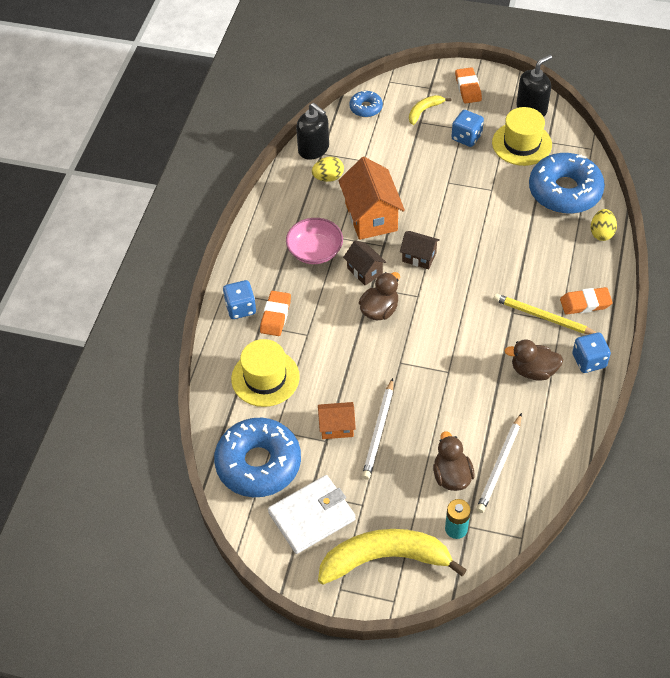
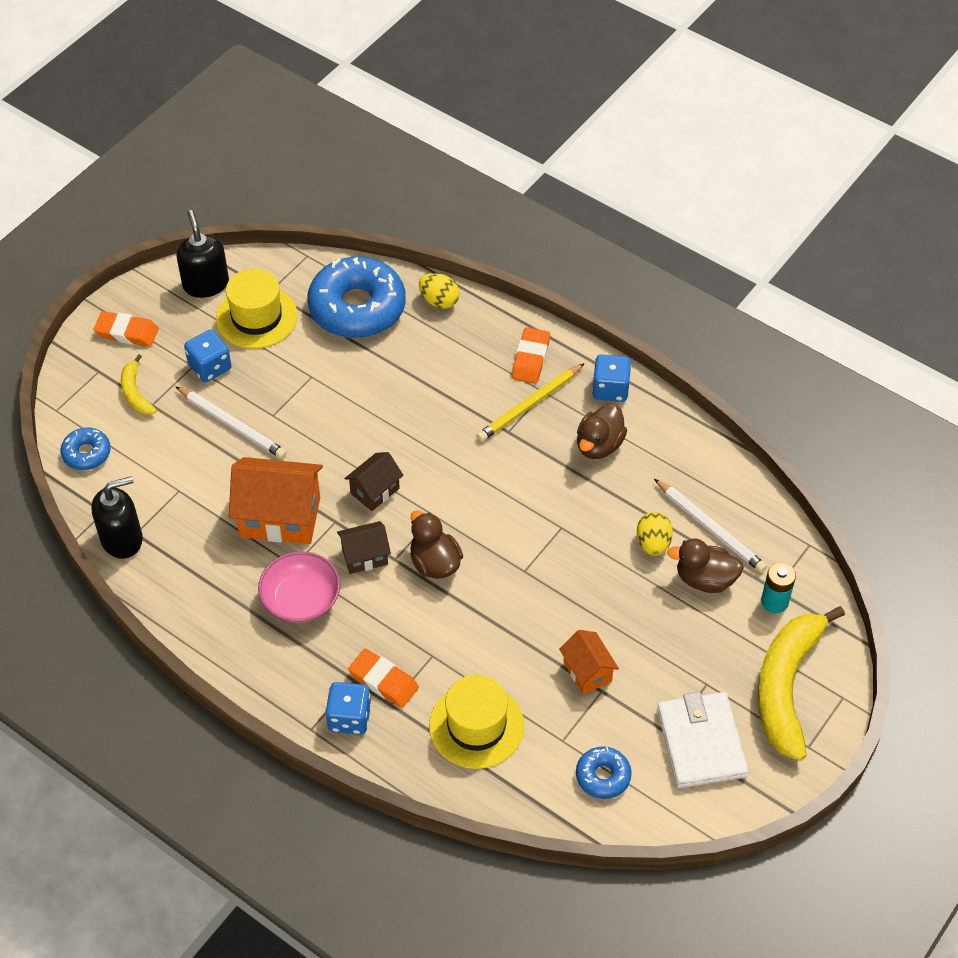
camera: 70 degrees left, 0 degrees up
blue donut [214,418,301,497] -> blue donut [576,746,632,799], size x0.48
yellow egg [312,157,344,182] -> yellow egg moved to [637,512,673,556]
orange house [318,402,356,439] -> orange house turned 45 degrees counterclockwise [559,630,619,695]
white pencil [362,378,393,480] -> white pencil moved to [175,386,287,459]

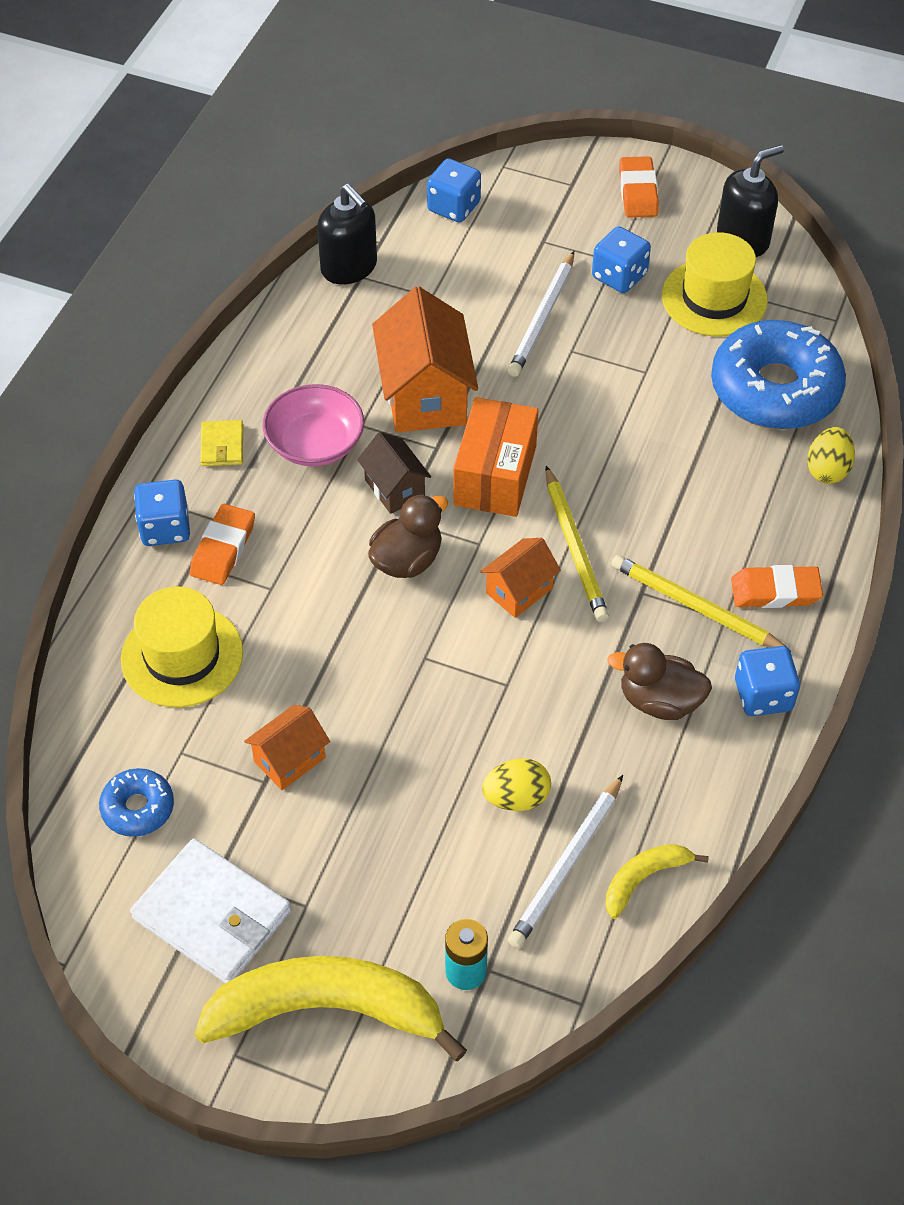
camera: 75 degrees right, 0 degrees up
blue donut [60,427,111,470] -> blue dice [427,158,481,223]
yellow banana [121,354,157,415] -> yellow banana moved to [606,844,709,919]
brown house [344,452,403,511] -> orange box [453,397,538,517]
white wallet [657,692,749,788] -> white wallet turned 60 degrees clockwise [130,839,291,983]
brown duck [667,539,744,593] -> none
none -> yellow wallet [200,420,243,466]
none -> orange house [480,538,561,618]
none -> yellow pencil [545,466,609,622]

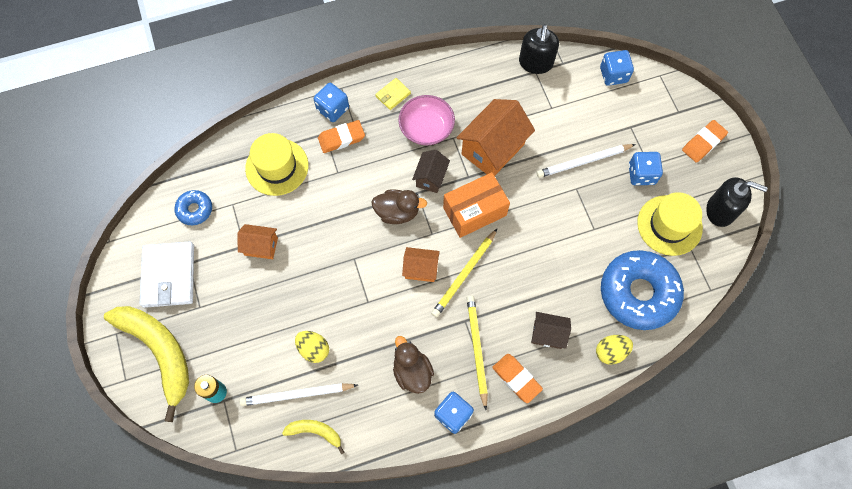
camera: 50 degrees right, 15 degrees up
none -> brown house [531,312,571,349]

